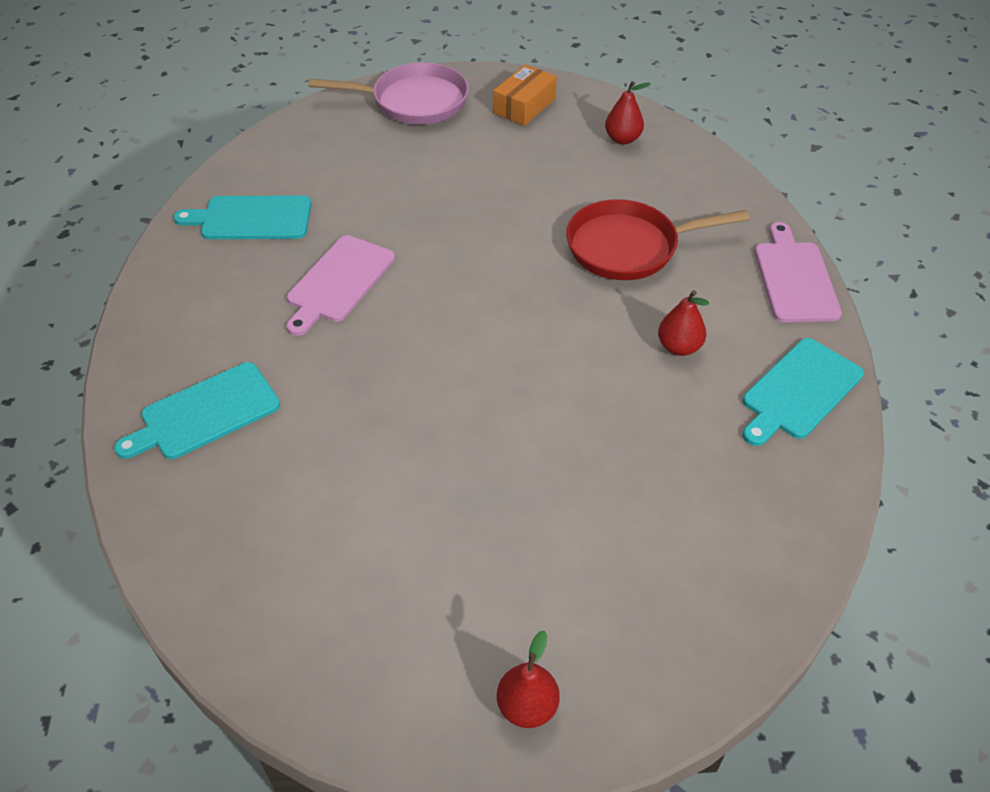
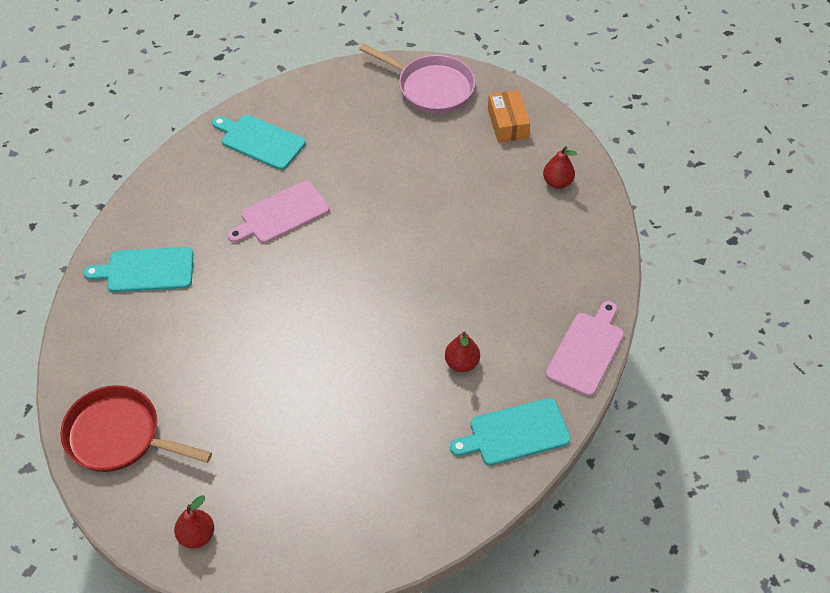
camera: 30 degrees right, 5 degrees up
orange box [493,64,557,126] -> orange box turned 75 degrees counterclockwise [488,90,530,143]
red pan [566,199,750,280] -> red pan moved to [60,385,212,472]

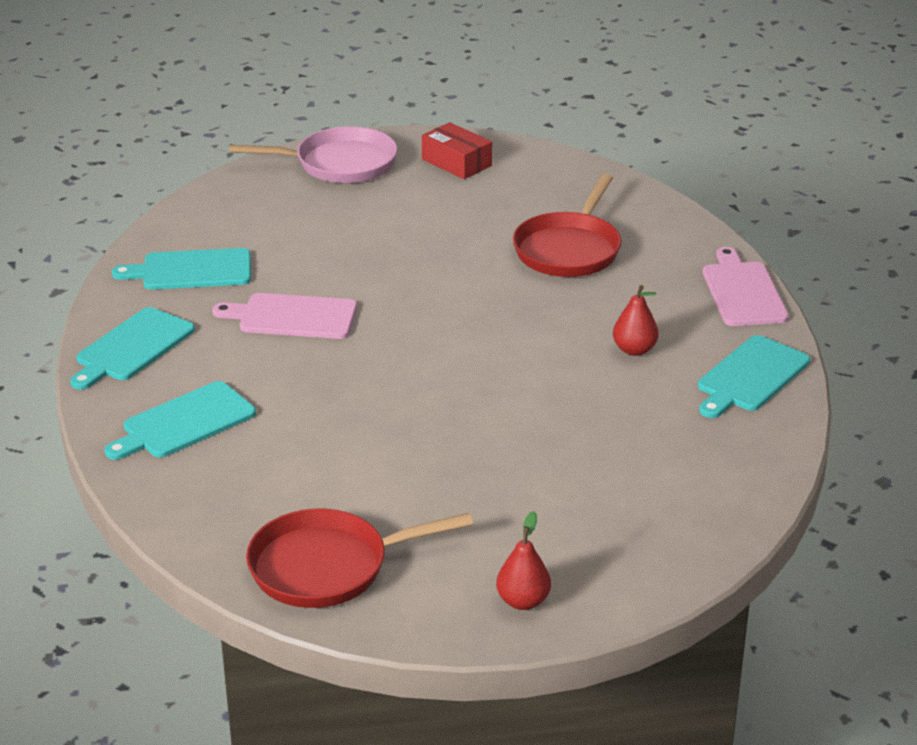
camera: 35 degrees left, 20 degrees down
pink cutting board [227,181,330,243] -> pink cutting board turned 75 degrees clockwise [212,293,357,339]
orange box [488,90,530,143] -> red box [422,122,492,179]
red pear [543,146,577,189] -> none
none -> turquoise cutting board [70,307,195,390]
none -> red pan [513,174,621,277]

